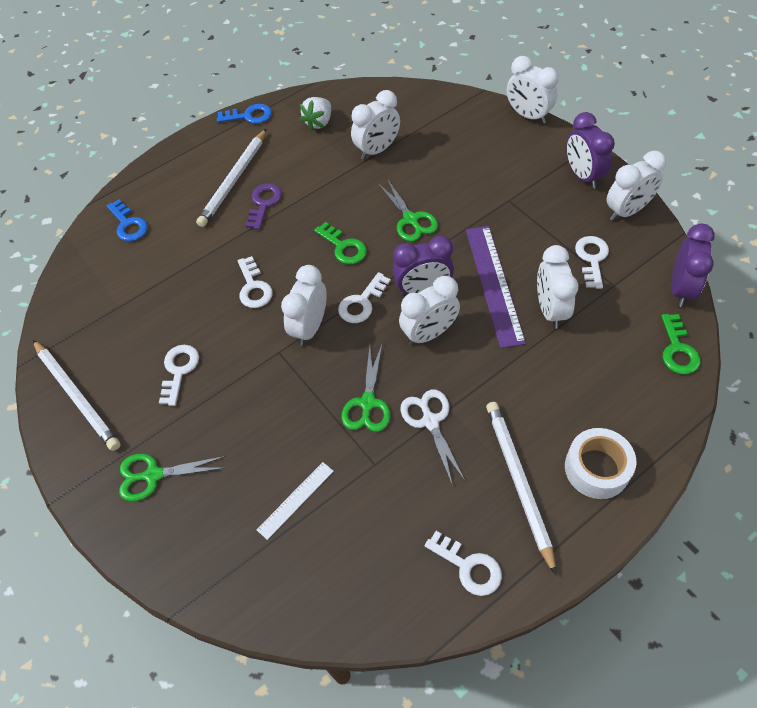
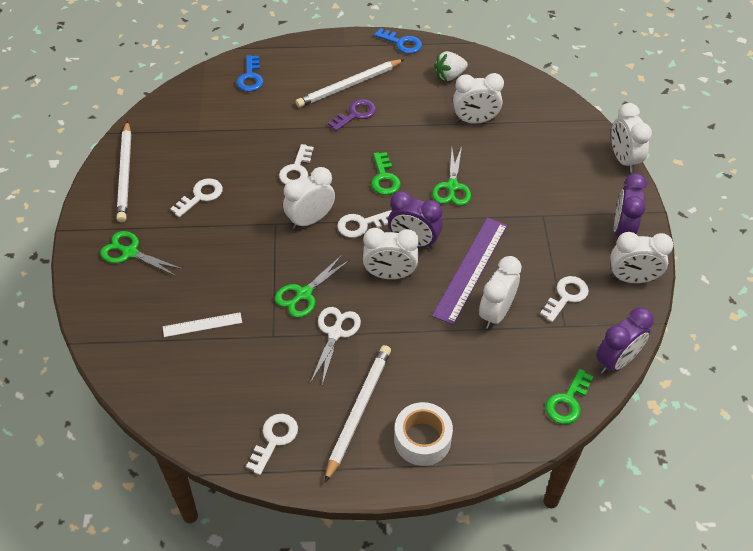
camera: 30 degrees right, 5 degrees down
white key [425,531,502,596] -> white key turned 135 degrees counterclockwise [246,414,298,475]

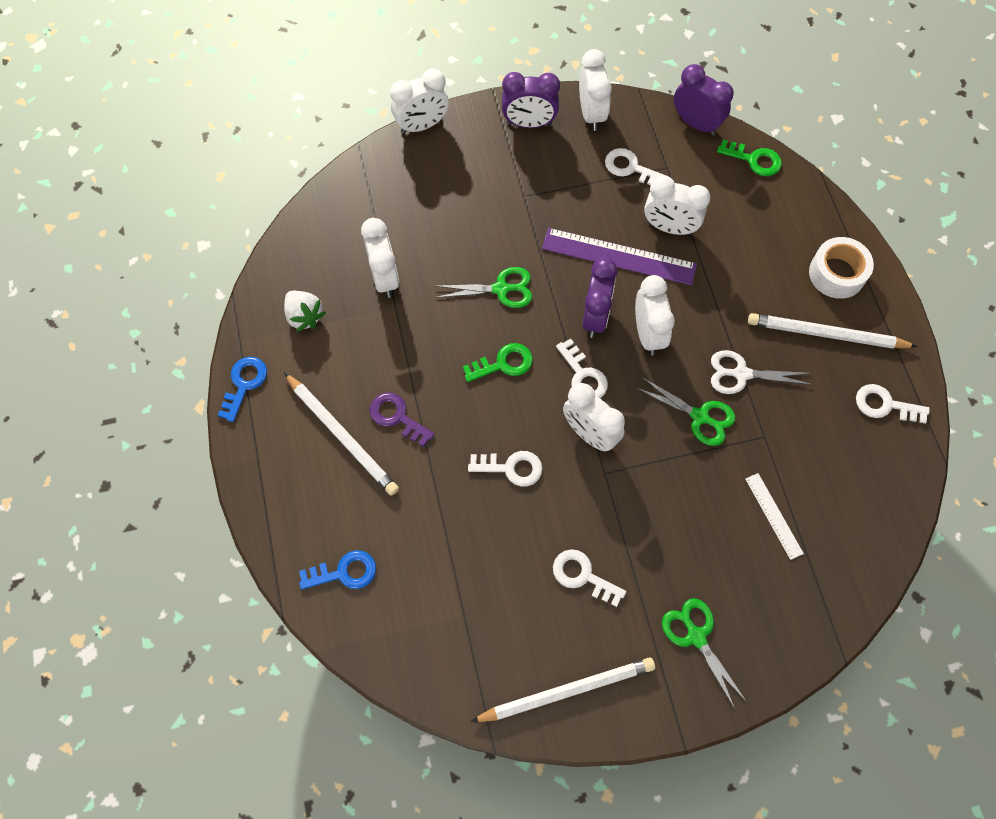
camera: 100 degrees left, 15 degrees up
green scissors [100,231,182,277] -> green scissors turned 135 degrees clockwise [662,598,746,709]

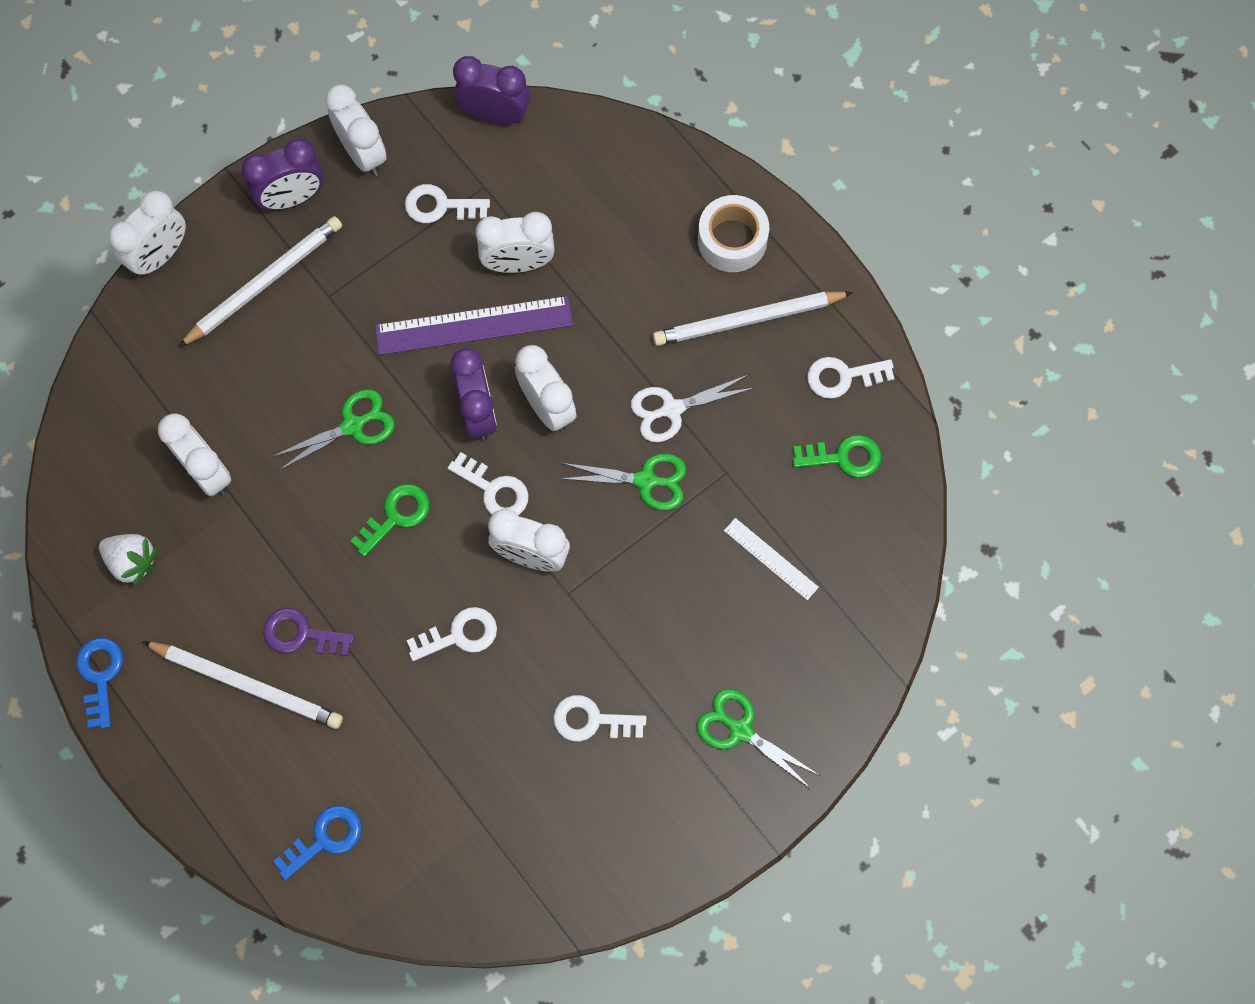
camera: 25 degrees left, 5 degrees up
white pencil [470,657,655,722] -> white pencil moved to [178,216,342,347]
green key [717,139,782,176] -> green key moved to [793,435,881,478]

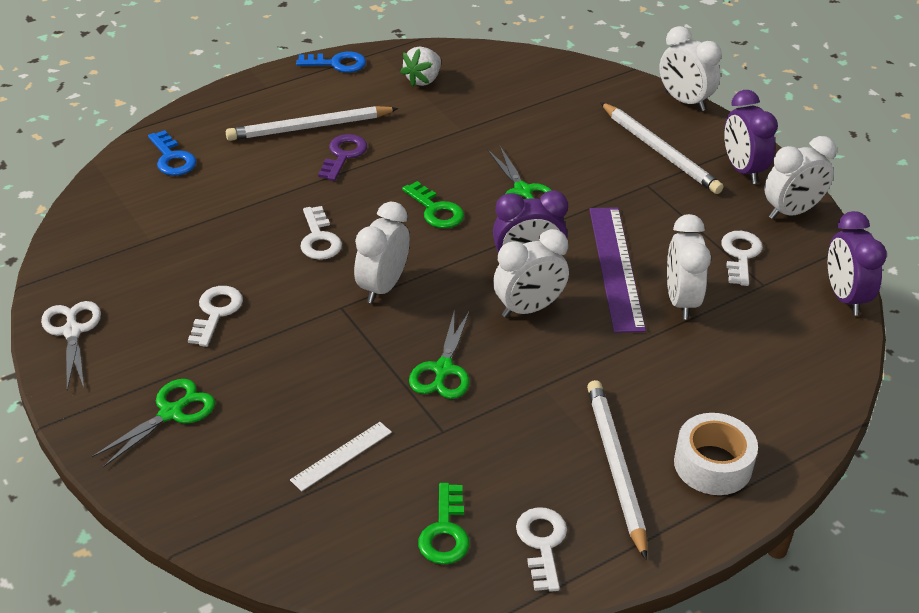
camera: 95 degrees right, 30 degrees down
white pencil [142,641,343,729] -> white pencil turned 45 degrees clockwise [226,106,399,141]
white clock [158,413,231,496] -> none
white key [448,452,528,515] -> none
purple clock [453,56,530,125] -> purple clock turned 150 degrees clockwise [828,211,887,316]
white scissors [631,375,754,442] -> white scissors moved to [41,301,101,390]

